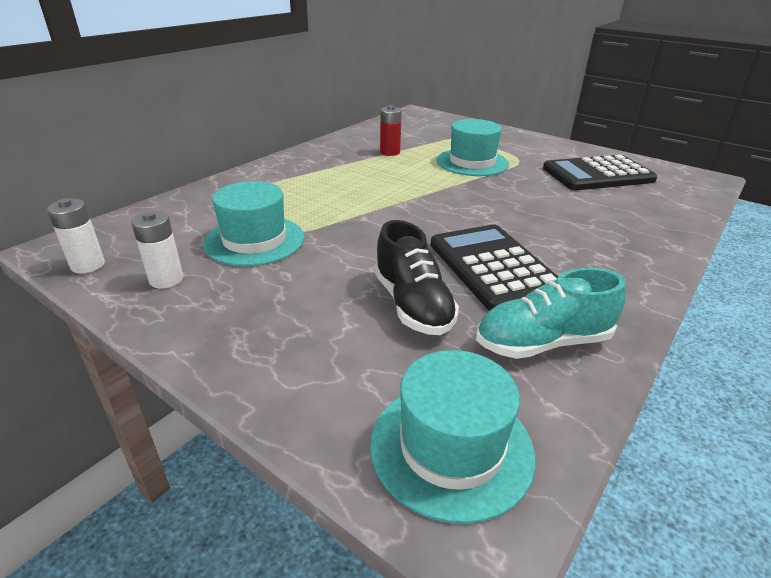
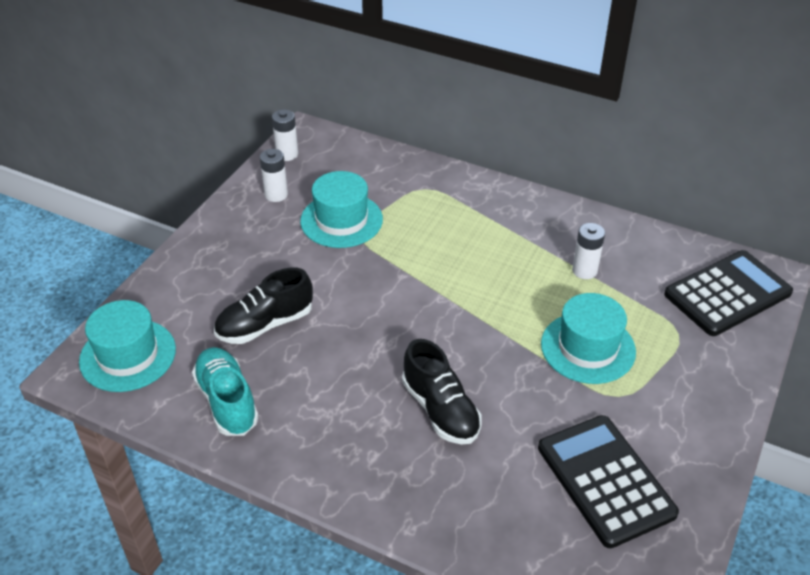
camera: 80 degrees right, 10 degrees up
red battery [380,105,402,156] -> white battery [572,223,605,279]
black calculator [431,224,559,311] -> black calculator moved to [664,250,793,336]
none -> black shoe [402,339,482,445]

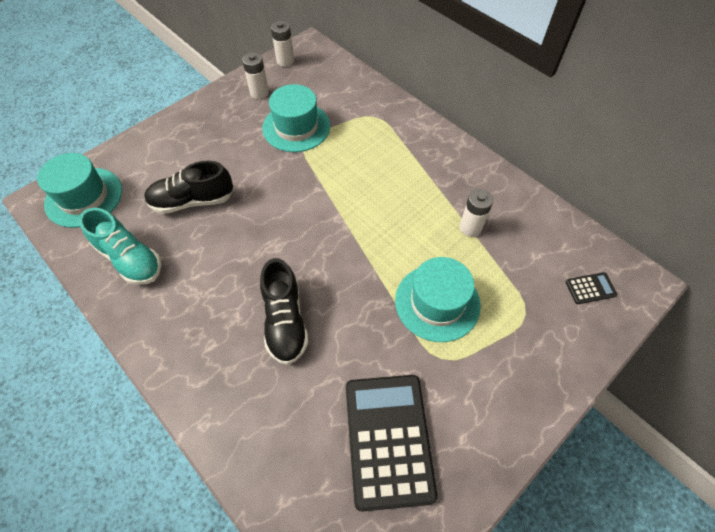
camera: 20 degrees right, 15 degrees up
turquoise shoe [192,347,259,436] -> turquoise shoe turned 135 degrees clockwise [79,208,162,285]
black calculator [664,250,793,336] -> black calculator [566,272,617,304], size x0.41

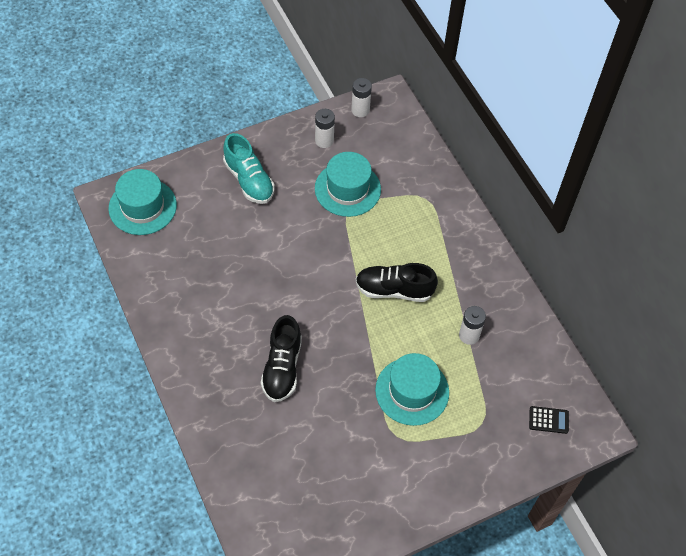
camera: 15 degrees right, 0 degrees up
turquoise shoe [79,208,162,285] -> turquoise shoe moved to [223,133,275,204]
black shoe [144,161,233,214] -> black shoe moved to [356,263,438,302]
black calculator [346,375,438,512] -> none

